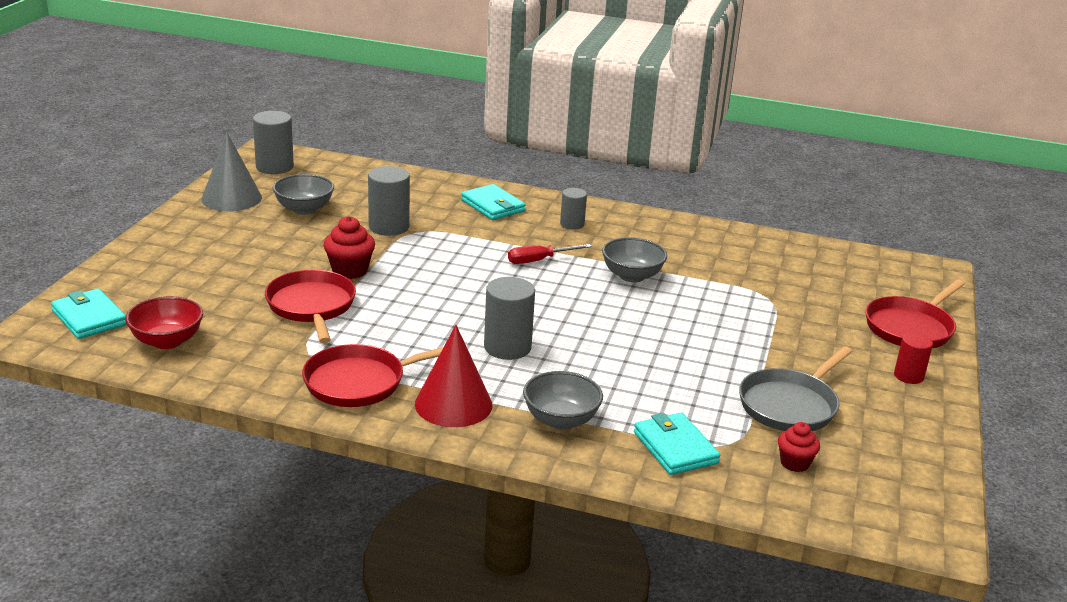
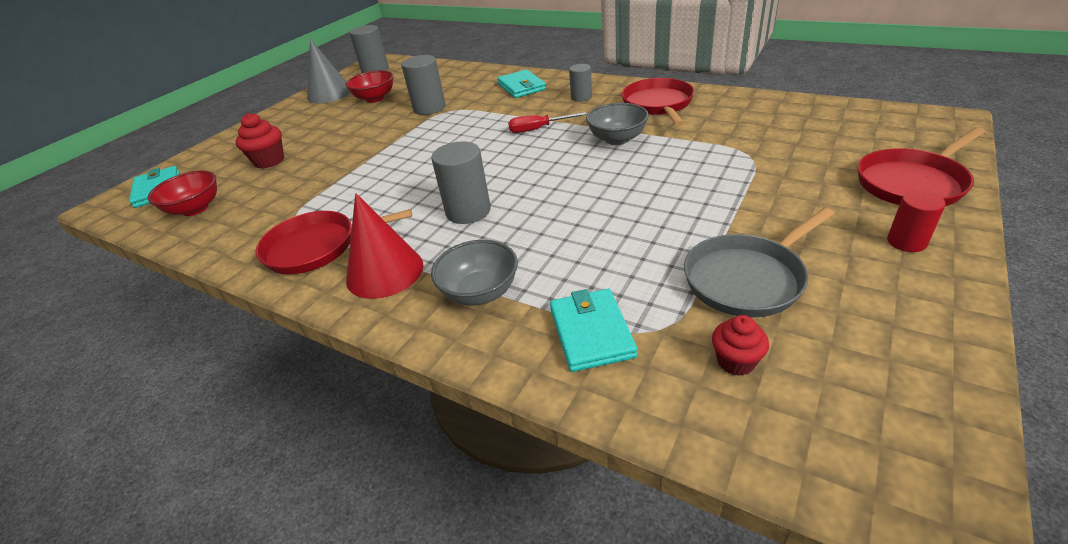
camera: 20 degrees right, 10 degrees up
red pan [265,270,356,343] -> red pan moved to [621,78,695,126]
grey bowl [272,174,334,215] -> red bowl [346,70,394,103]
red cupcake [323,216,375,279] -> red cupcake moved to [235,113,284,169]

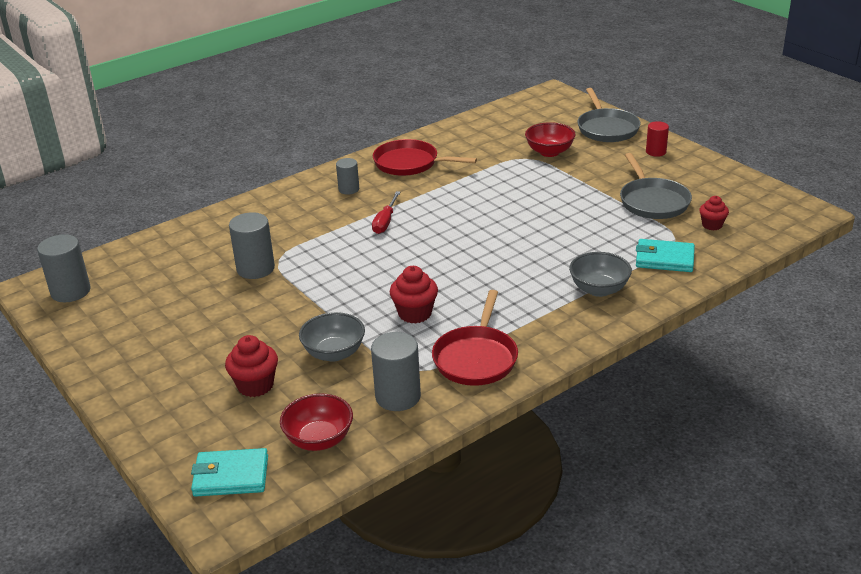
camera: 70 degrees left, 5 degrees down
grey cone [307,39,351,103] -> none
red bowl [346,70,394,103] -> red bowl moved to [525,122,575,157]
red cone [346,193,424,299] -> none
grey cylinder [431,141,491,224] -> grey cylinder moved to [371,332,421,411]
turquoise wallet [497,69,546,98] -> none
grey bowl [586,103,649,145] -> grey bowl moved to [299,312,365,362]
red pan [858,127,985,206] -> grey pan [578,88,641,142]
none -> red cupcake [390,266,438,324]

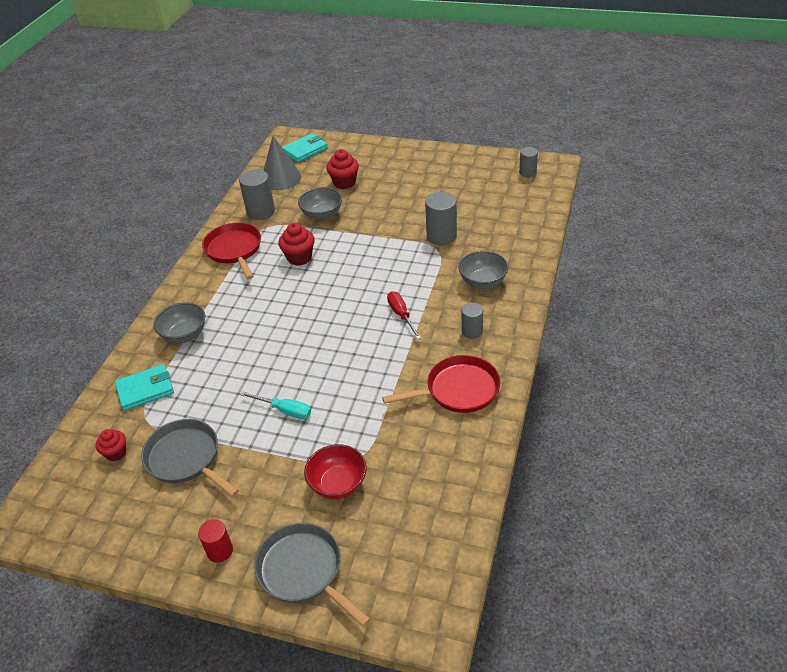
camera: 145 degrees right, 10 degrees up
grey cylinder [37,234,91,302] -> grey cylinder [519,147,538,177], size x0.62
red bowl [280,393,353,451] -> grey cone [263,136,301,190]
none -> turquoise screwdriver [240,391,311,419]
none -> grey bowl [458,251,509,289]

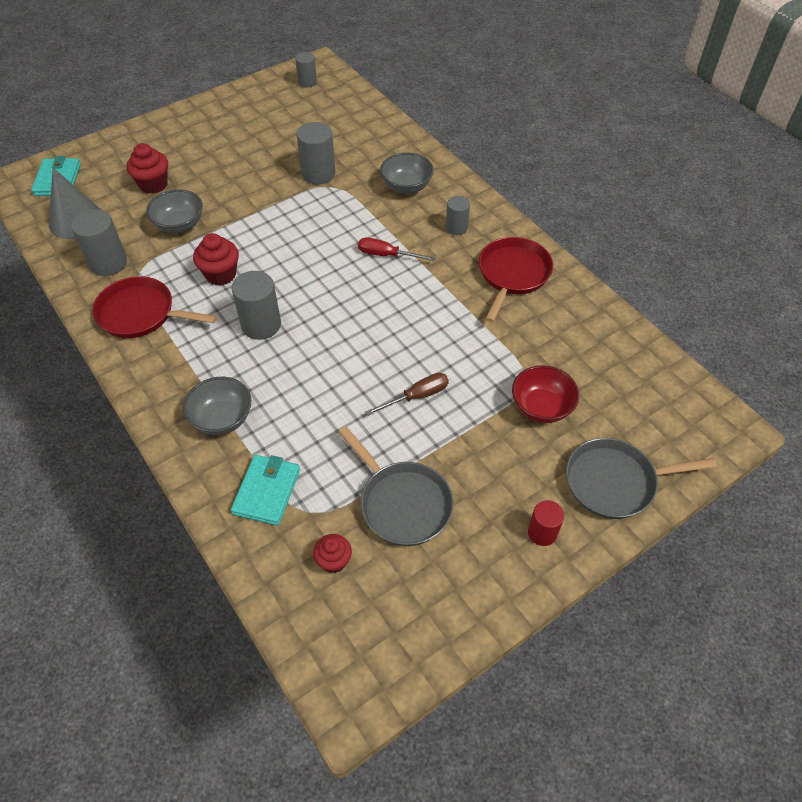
camera: 55 degrees left, 10 degrees up
grey pan [141,419,239,497] -> grey pan turned 120 degrees counterclockwise [339,426,454,546]
turquoise screwdriver [240,391,311,419] -> brown screwdriver [366,373,449,416]
none -> grey cylinder [232,271,281,340]

